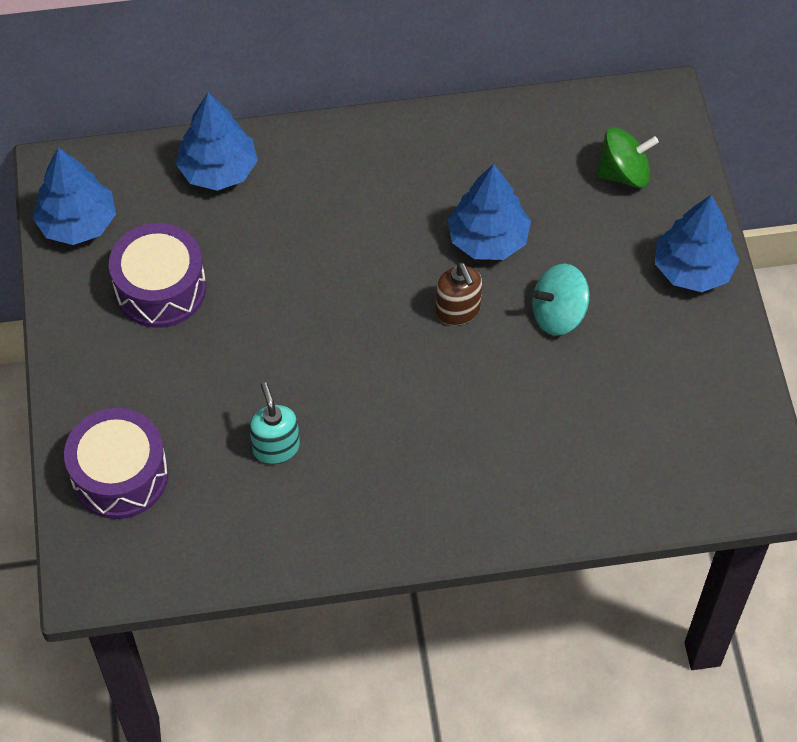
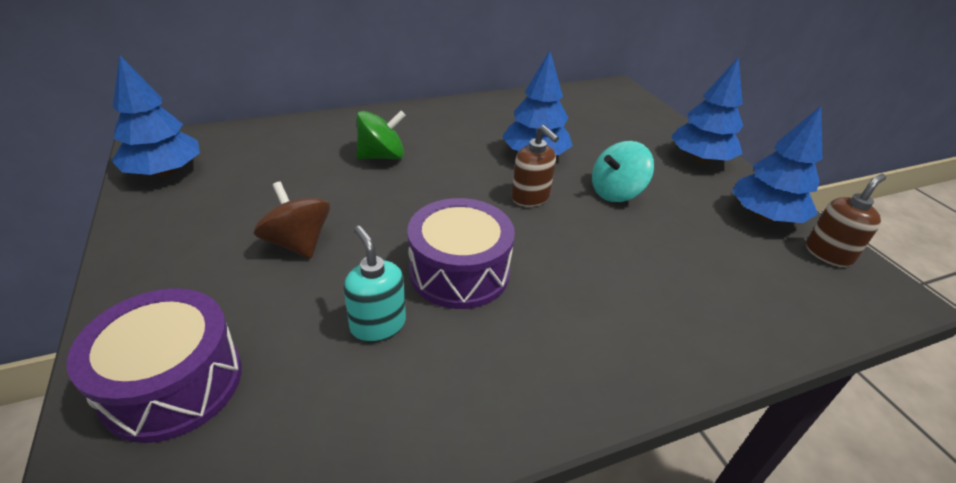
camera: 15 degrees left, 20 degrees down
purple drum [109,223,206,328] -> purple drum moved to [407,198,515,309]
blue tree [176,93,258,191] -> blue tree moved to [732,106,822,223]
green spinning top [597,127,659,188] -> green spinning top moved to [356,111,406,159]
none -> brown spinning top [254,181,330,259]
none -> brown soap dispenser [806,174,886,267]

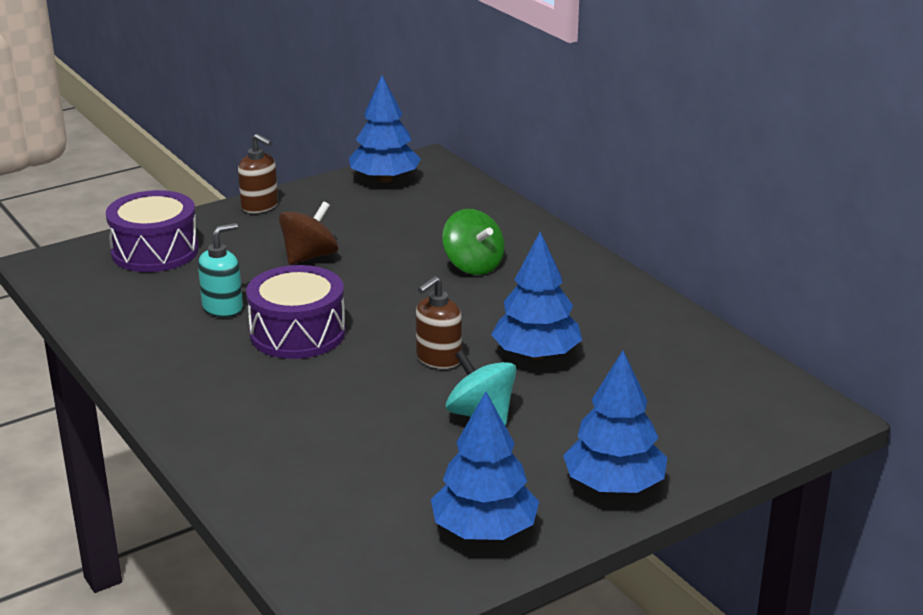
camera: 80 degrees right, 10 degrees down
brown soap dispenser [806,174,886,267] -> brown soap dispenser moved to [238,133,278,213]

